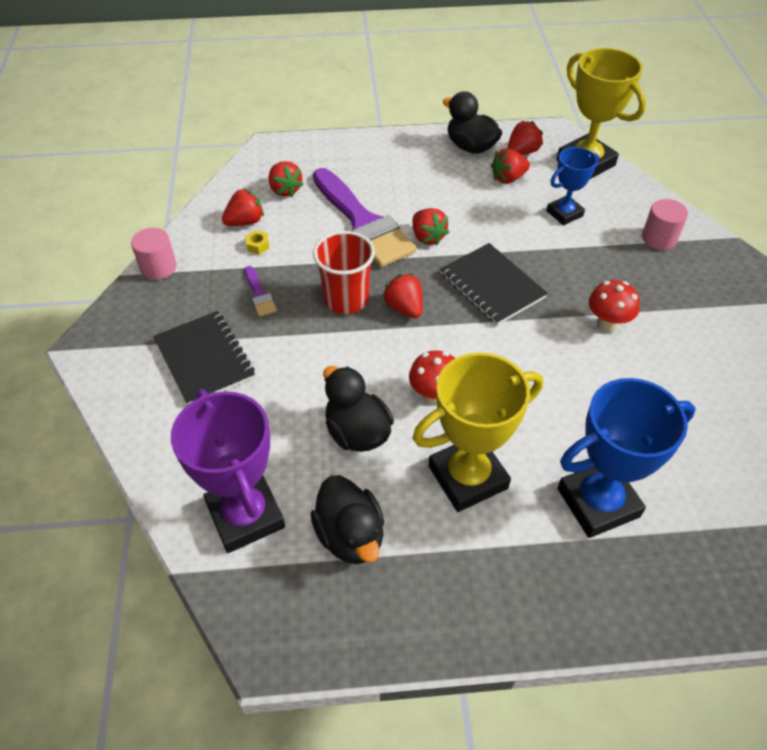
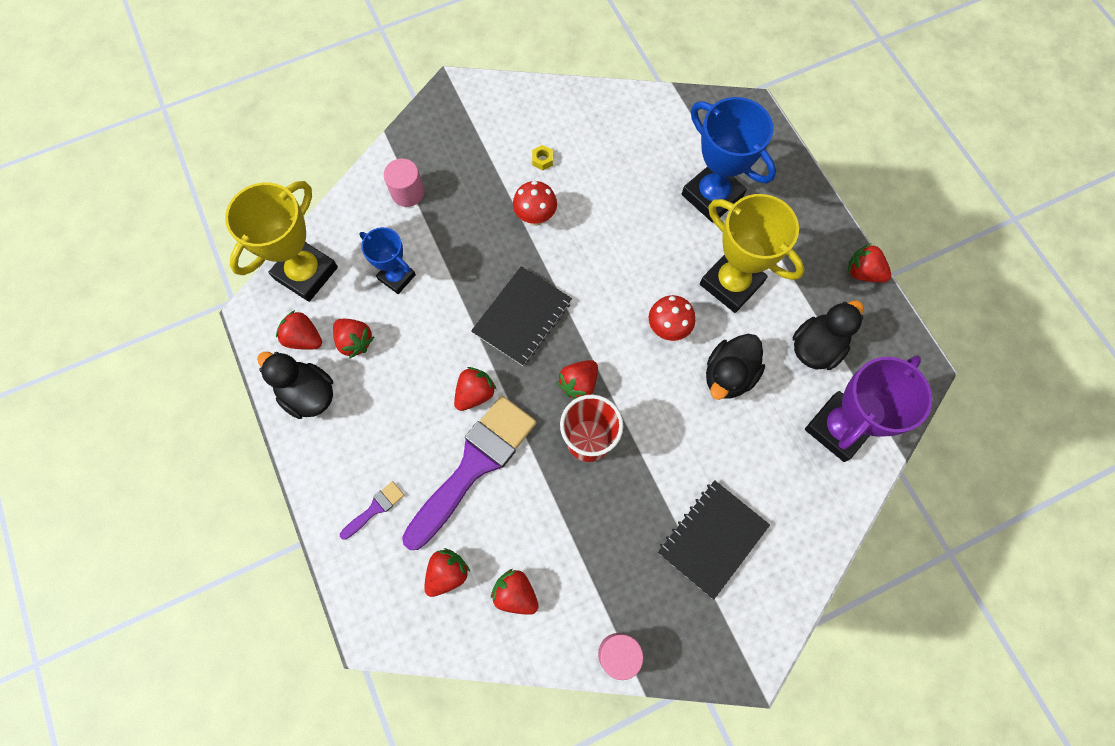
camera: 110 degrees left, 20 degrees up
purple brush [245,266,277,317] -> purple brush moved to [340,481,404,540]
yellow nut [246,230,270,254] -> yellow nut moved to [532,145,553,171]
black duck [443,91,502,154] -> black duck turned 105 degrees clockwise [257,352,333,419]
none -> red strawberry [848,243,891,282]

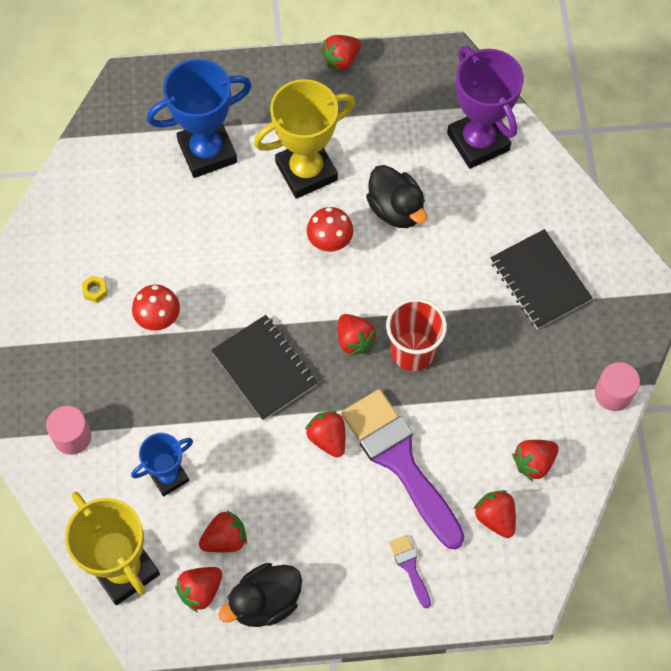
camera: 70 degrees left, 5 degrees down
black duck [793,300,864,370] -> none

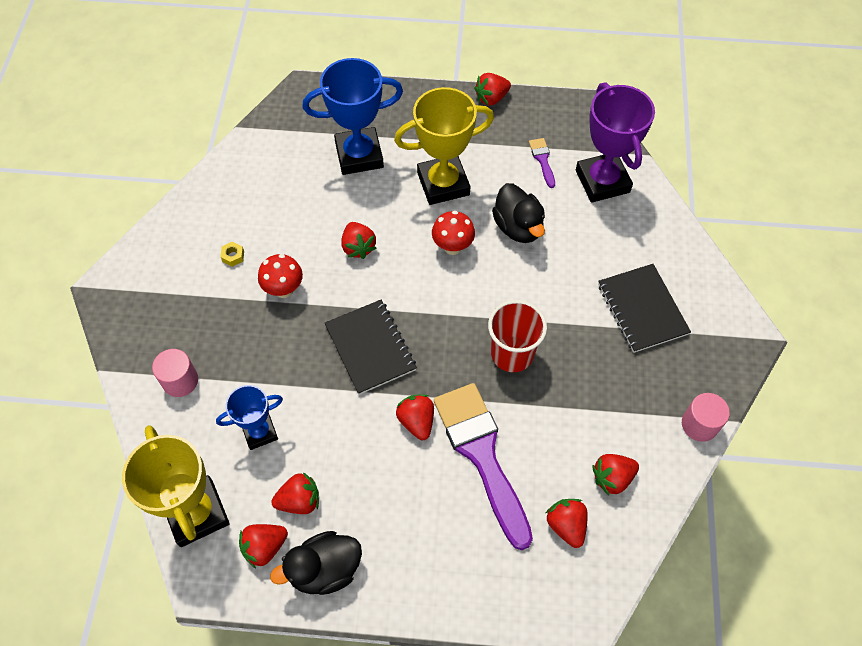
camera: 10 degrees right, 5 degrees down
red strawberry [338,314,377,356] -> red strawberry moved to [341,222,376,259]
purple brush [389,535,431,608] -> purple brush moved to [529,138,555,188]

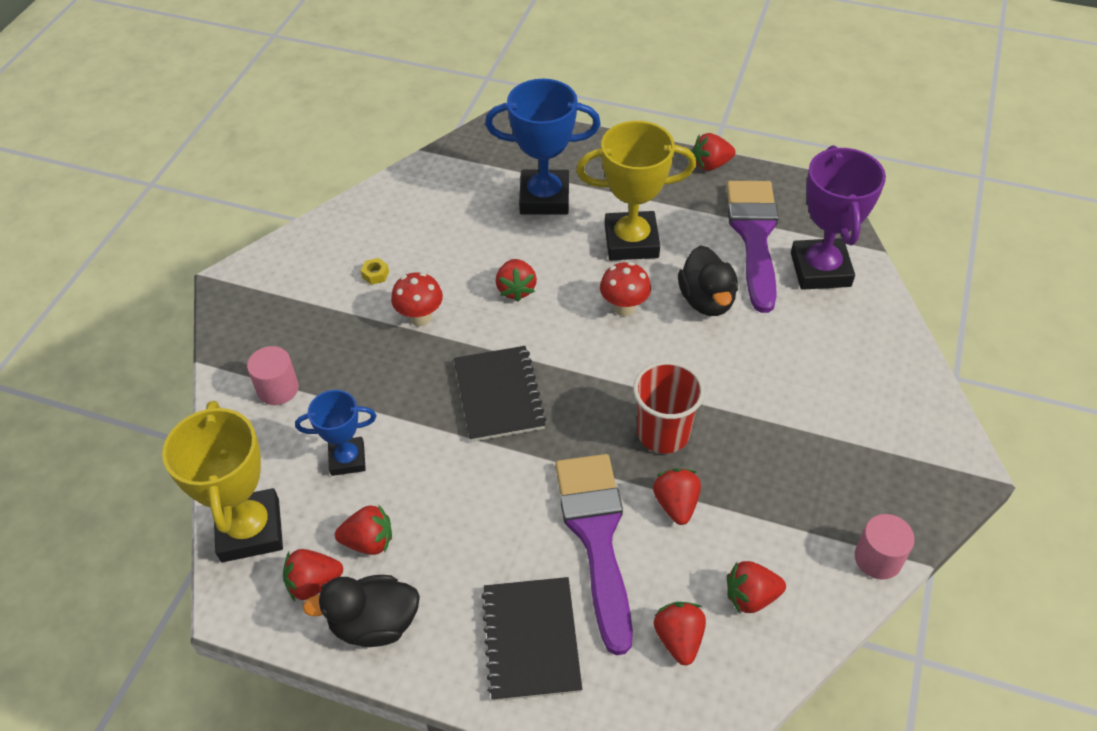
camera: 15 degrees right, 10 degrees down
red strawberry [396,395,434,440] -> red strawberry moved to [653,468,701,525]
purple brush [529,138,555,188] -> purple brush [726,181,779,313], size x2.43
black notebook [598,264,691,353] -> black notebook moved to [481,577,582,701]

